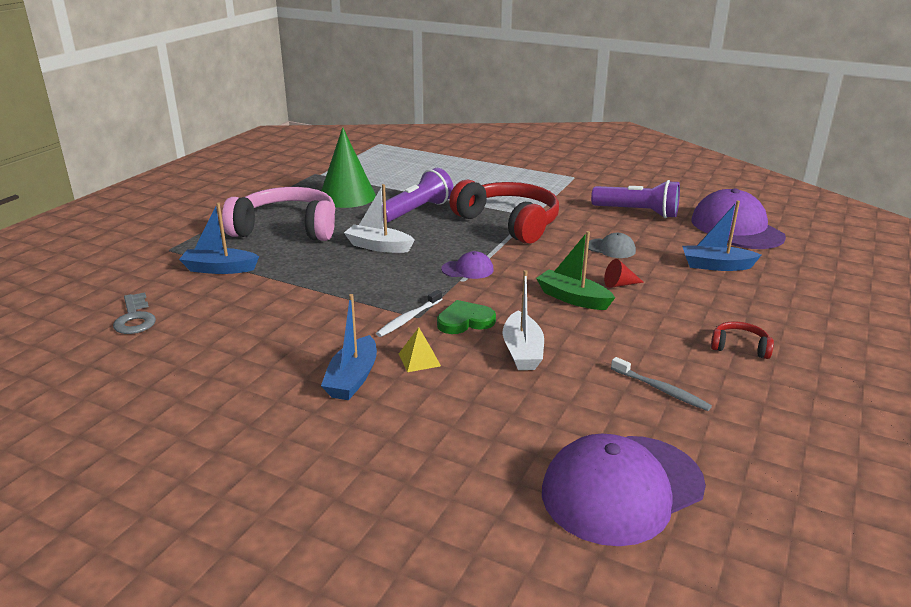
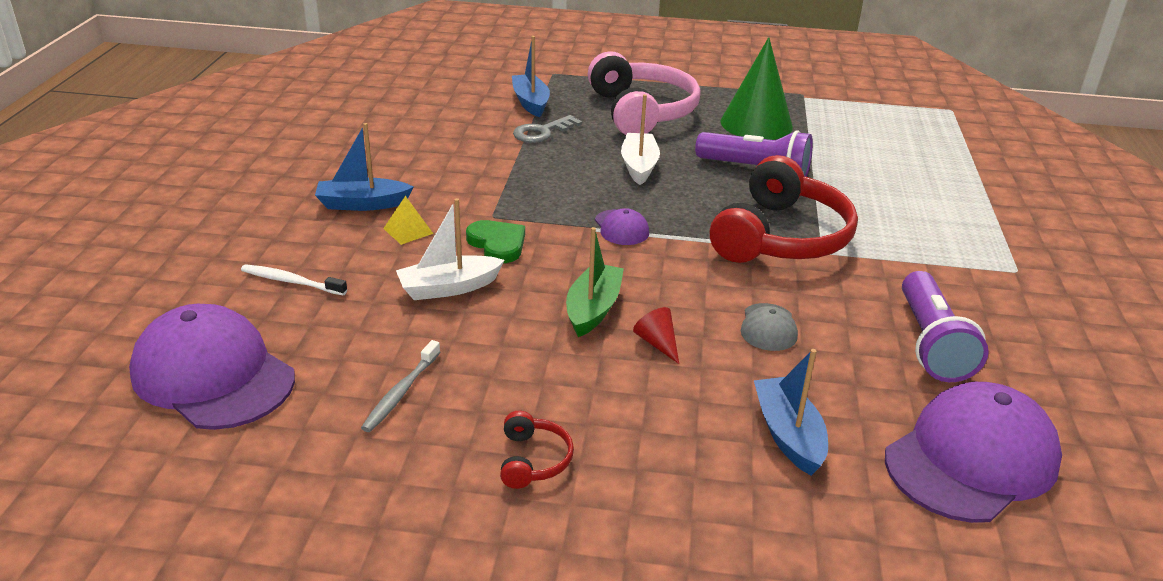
camera: 70 degrees right, 5 degrees up
grey key [113,293,156,334] -> grey key moved to [513,115,582,143]
white toothbrush [376,290,442,337] -> white toothbrush moved to [241,264,347,295]

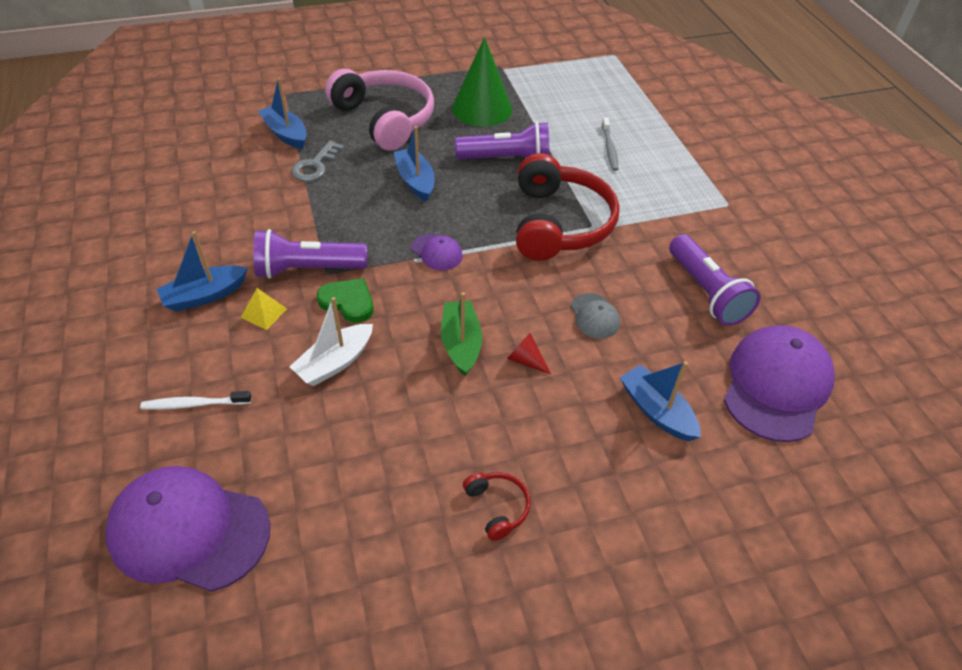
camera: 25 degrees left, 15 degrees up
grey toothbrush [361,340,440,432] -> grey toothbrush moved to [602,117,618,171]
white boat [621,94,660,185] -> blue boat [394,126,435,202]
none -> purple flashlight [253,229,367,279]

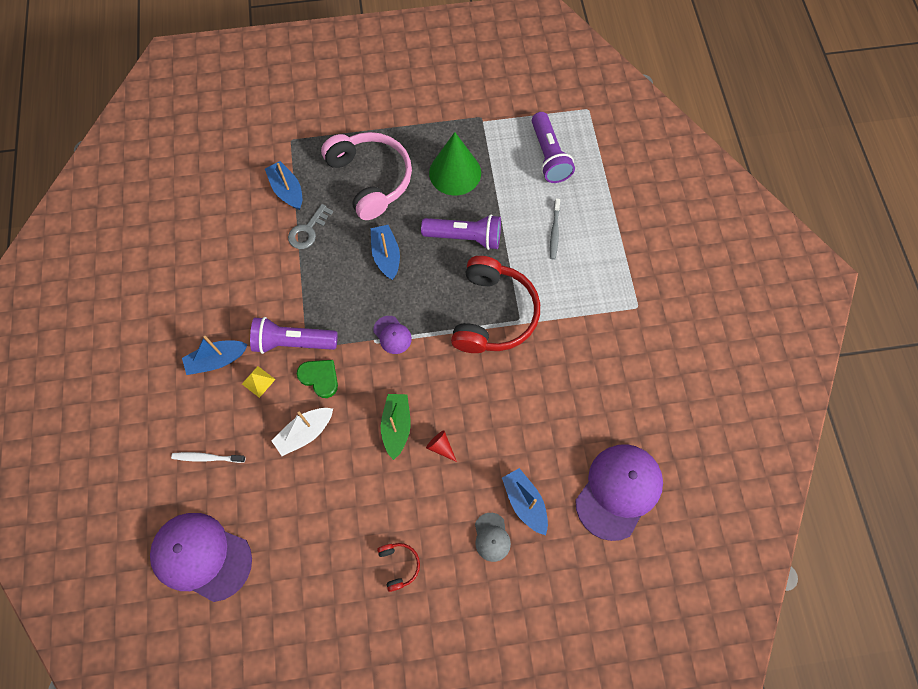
camera: 10 degrees right, 20 degrees up
grey cap [571,293,620,339] -> grey cap moved to [475,513,511,562]
purple flashlight [669,234,761,326] -> purple flashlight moved to [532,112,575,183]

